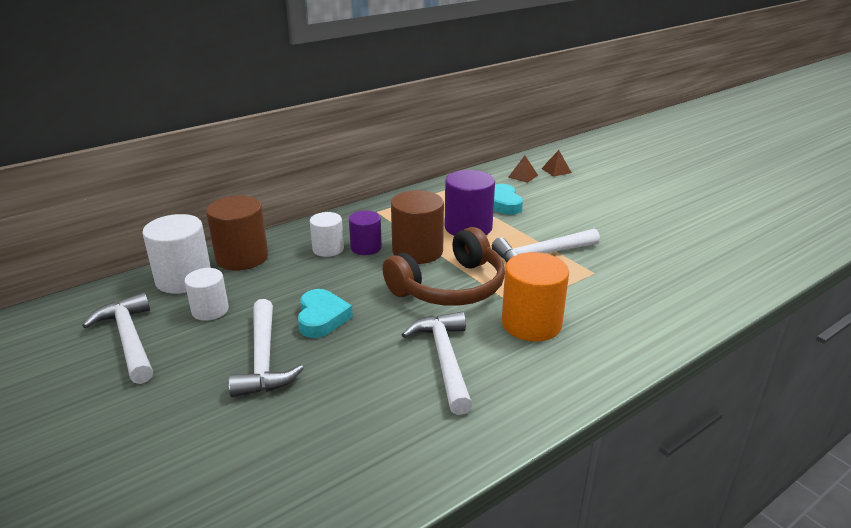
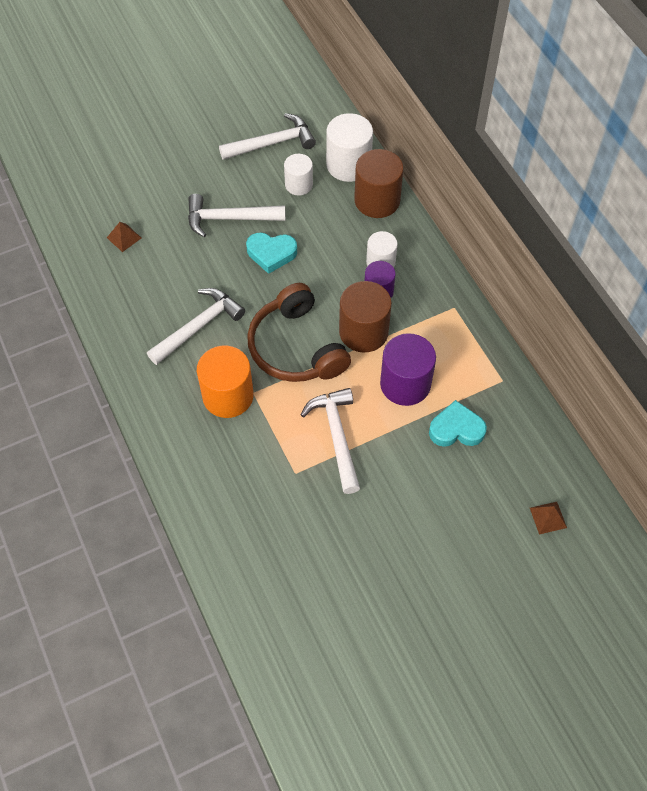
camera: 100 degrees right, 30 degrees up
white hammer [402,312,473,415] -> white hammer turned 45 degrees counterclockwise [147,288,245,365]
brown pyramid [508,156,538,183] -> brown pyramid moved to [107,222,141,252]

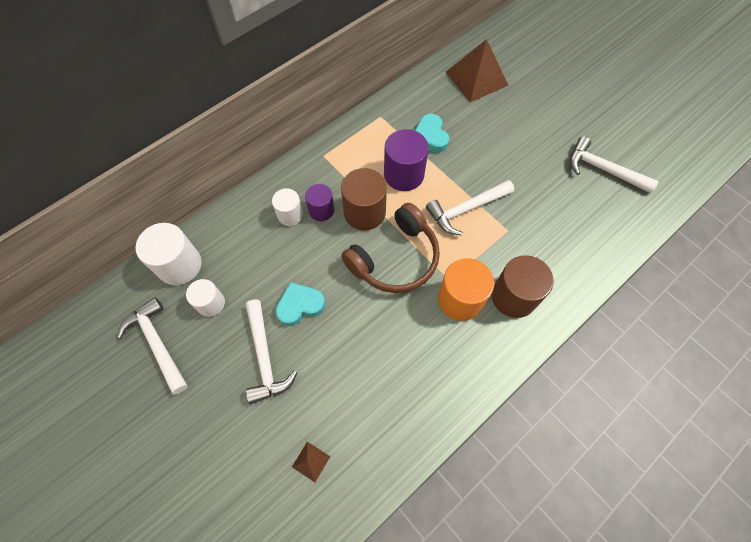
camera: 105 degrees left, 5 degrees up
white hammer [147,288,245,365] -> white hammer moved to [570,136,658,193]
turquoise heart [246,233,297,274] -> turquoise heart turned 105 degrees counterclockwise [275,282,325,326]
brown cylinder [354,149,404,218] -> brown cylinder moved to [492,255,553,318]
brown pyramid [530,502,567,534] -> brown pyramid [446,39,509,102], size x2.31

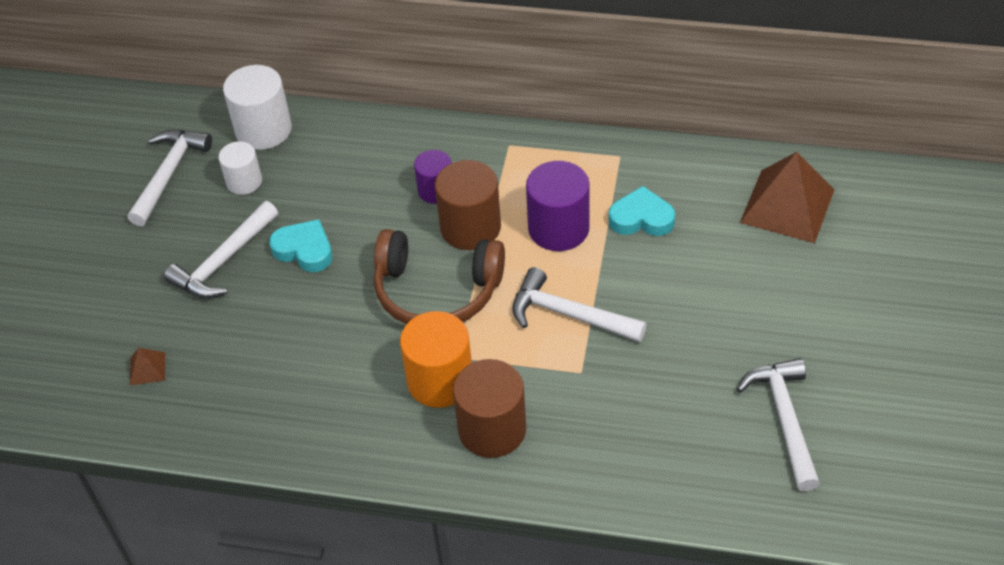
camera: 55 degrees right, 15 degrees down
white cylinder [272,188,303,226] -> none
turquoise heart [415,114,449,153] -> turquoise heart turned 60 degrees clockwise [608,186,675,236]

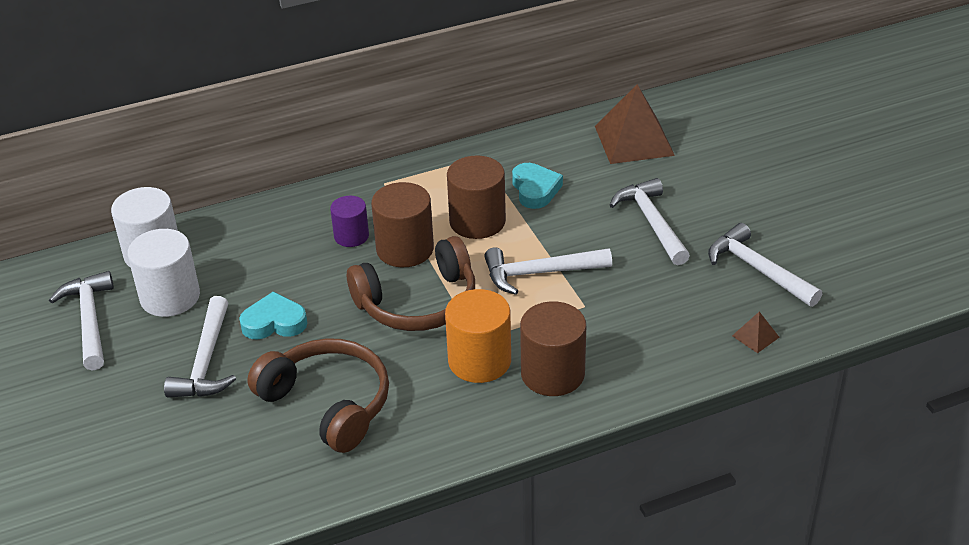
camera: 35 degrees left, 10 degrees down
brown pyramid [130,348,165,385] -> brown pyramid moved to [732,312,780,353]
white cylinder [219,141,262,195] -> white cylinder [128,229,200,317], size x1.62
purple cylinder [526,161,590,251] -> brown cylinder [447,155,506,239]
turquoise heart [608,186,675,236] -> turquoise heart turned 105 degrees clockwise [512,163,563,209]
none -> brown headphones [247,338,389,453]
none -> white hammer [609,178,690,265]

